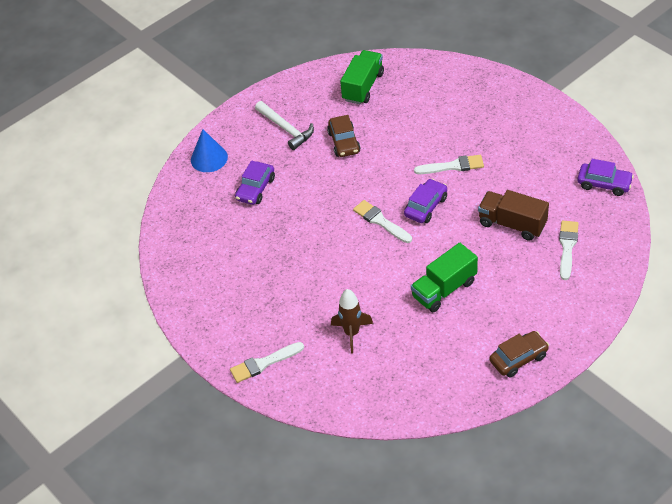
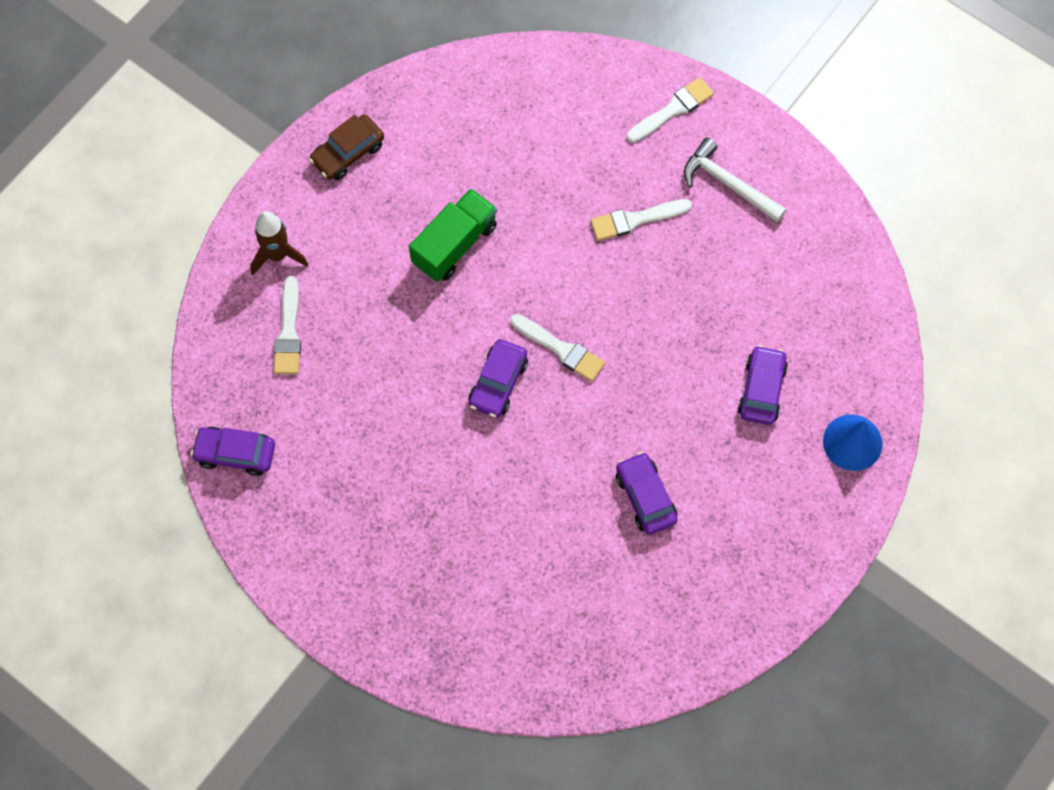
camera: 165 degrees right, 20 degrees up
white hammer [255,101,314,150] -> white hammer moved to [684,138,787,222]
brown car [327,115,361,157] -> purple car [616,452,677,535]
brown rocket [331,289,373,353] -> brown rocket moved to [250,211,308,275]
green truck [340,50,384,104] -> none
white brush [414,155,484,174] -> white brush moved to [590,199,692,241]
brown truck [478,190,549,241] -> none

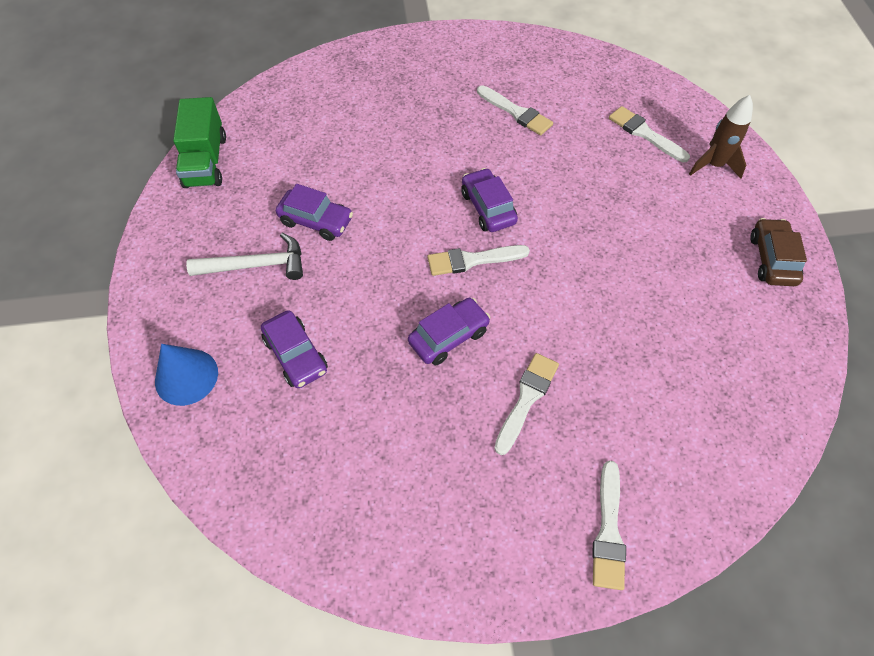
camera: 135 degrees right, 10 degrees down
purple car [191,427,275,476] -> purple car moved to [408,298,490,365]
green truck [409,188,497,282] -> green truck moved to [173,97,226,188]
white hammer [684,138,787,222] -> white hammer moved to [186,233,303,280]
none -> white brush [477,85,553,136]

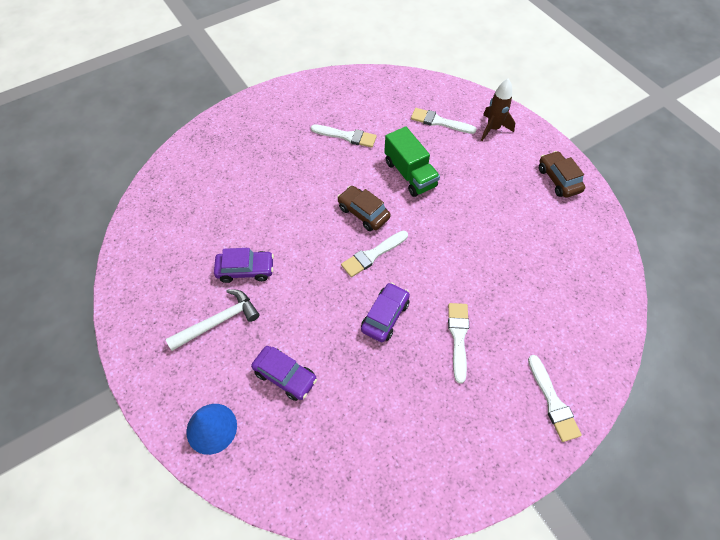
camera: 25 degrees left, 0 degrees up
green truck [173,97,226,188] -> green truck moved to [384,126,440,197]
purple car [461,168,518,232] -> brown car [337,186,391,231]

